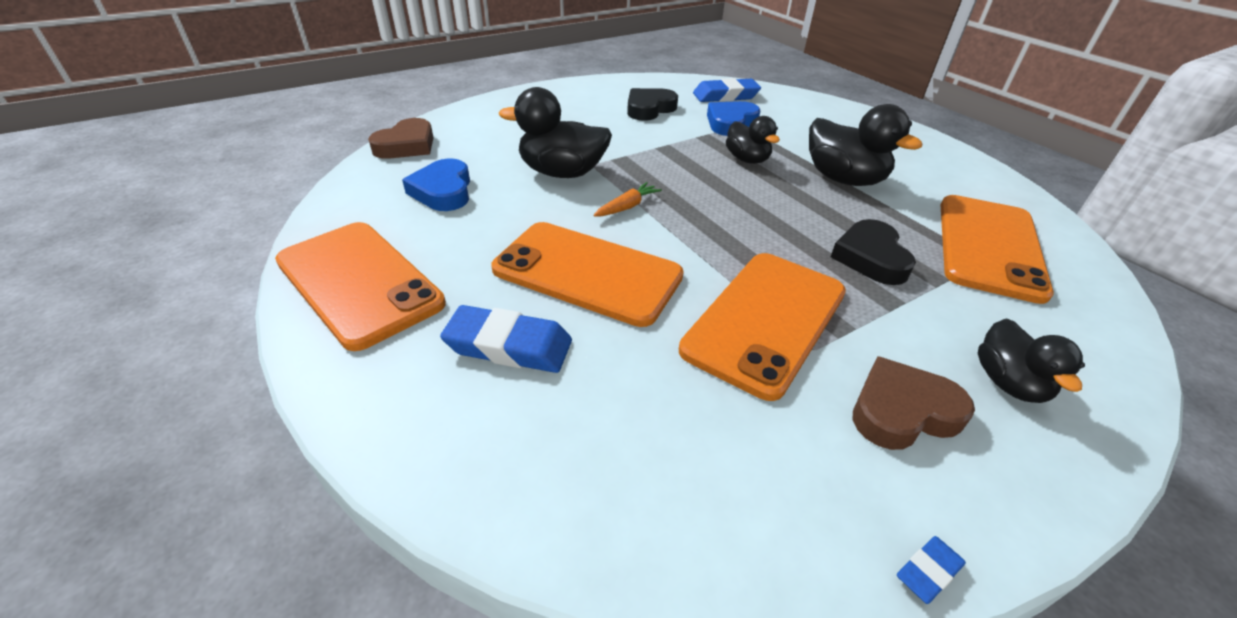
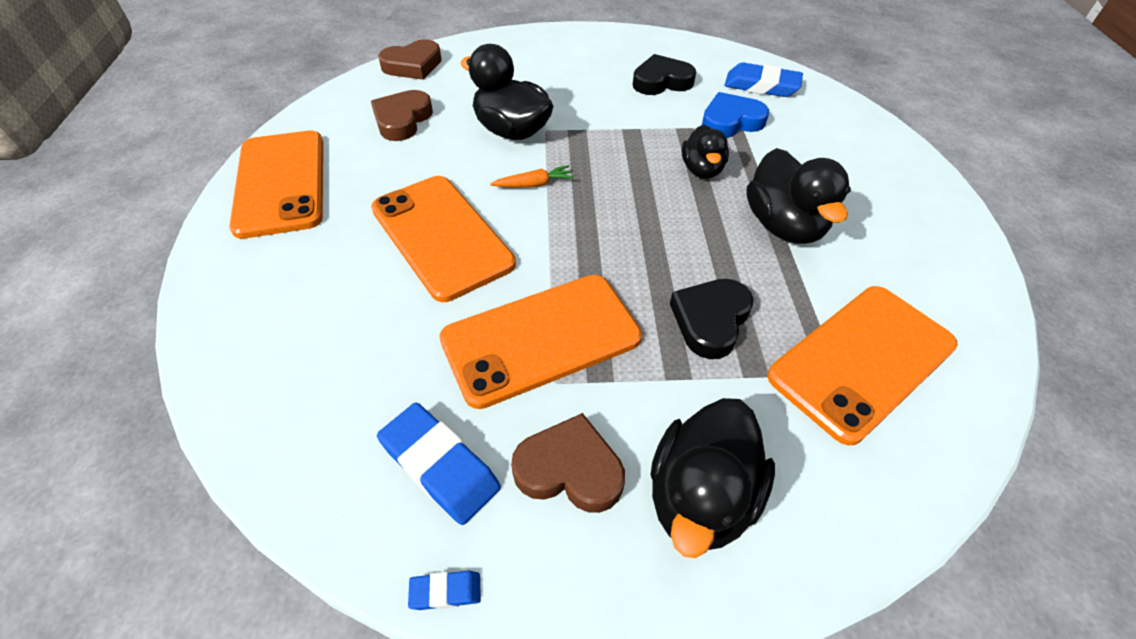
camera: 30 degrees right, 10 degrees up
blue heart [402,158,470,211] -> brown heart [371,90,433,141]
blue eraser [440,305,572,373] -> blue eraser moved to [377,403,501,525]
black duck [978,318,1085,403] -> black duck [651,398,775,558], size x1.59

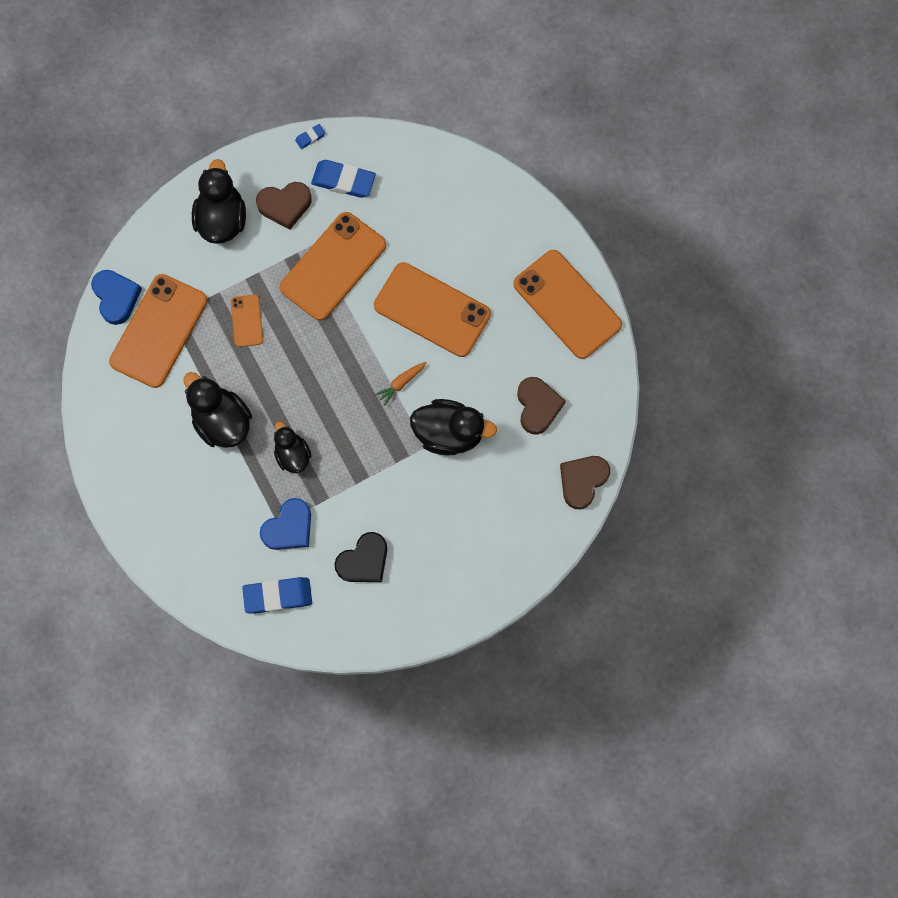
camera: 155 degrees right, 25 degrees up
black heart [670,279,754,359] -> orange phone [231,294,263,347]
none -> blue heart [91,270,142,325]

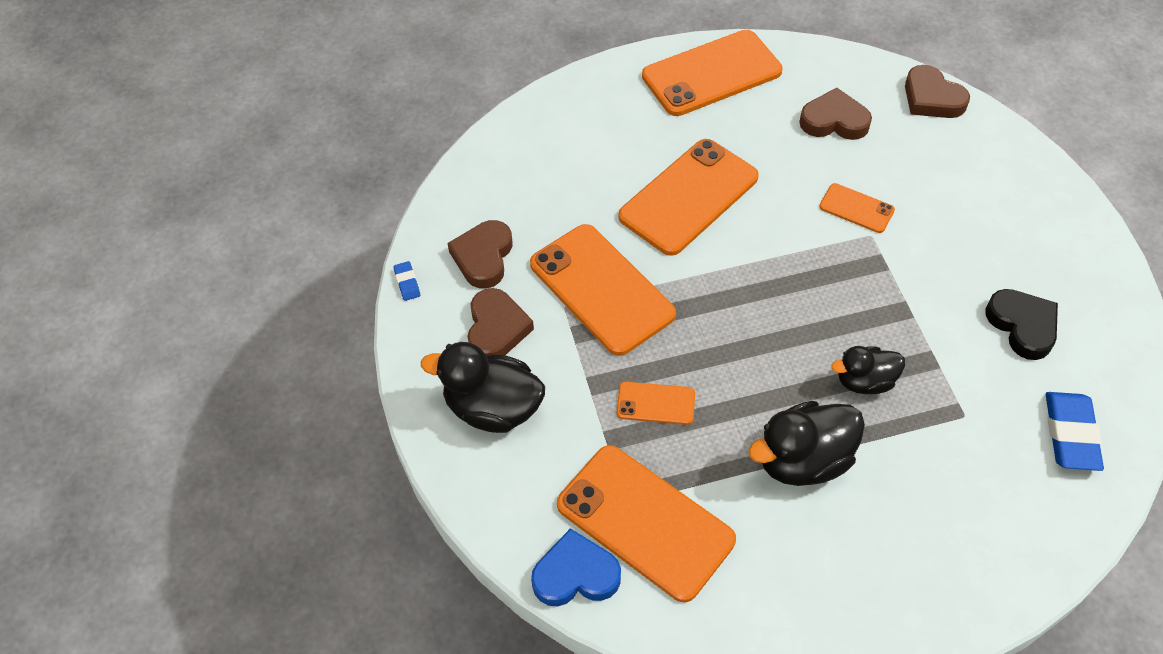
camera: 75 degrees left, 20 degrees down
blue heart [260,498,311,550] -> none
blue eraser [311,160,376,198] -> brown heart [447,220,512,289]
orange carrot [375,362,427,406] -> none
black duck [410,399,497,456] -> orange phone [819,183,895,233]

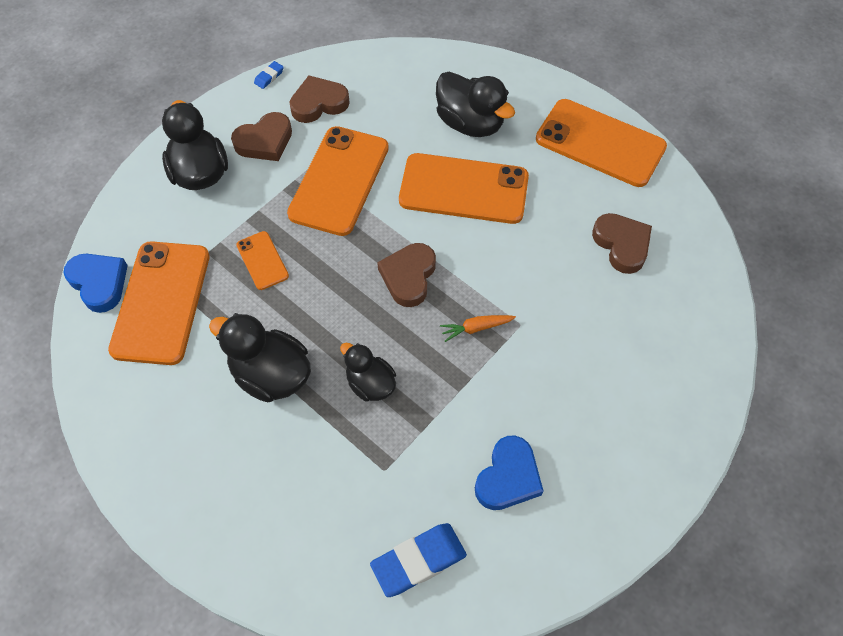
camera: 55 degrees right, 5 degrees up
orange phone [819,183,895,233] -> none
brown heart [905,65,970,118] -> brown heart moved to [377,243,436,307]
black heart [985,289,1058,360] -> blue heart [475,435,543,510]
none -> black duck [436,72,515,137]
none -> orange carrot [440,315,516,342]

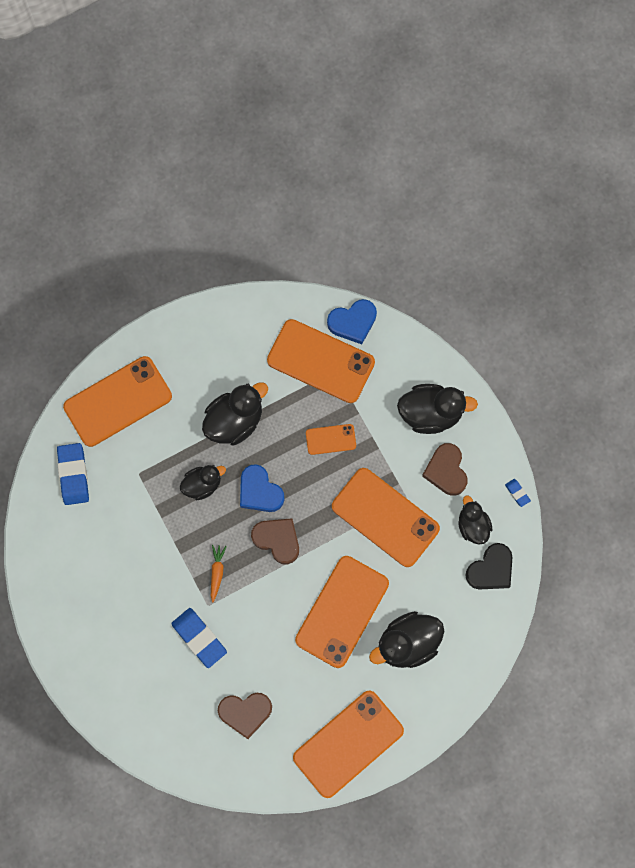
camera: 110 degrees right, 15 degrees up
brown heart [290,75,350,123] -> black duck [458,496,493,544]
blue heart [475,435,543,510] -> blue heart moved to [240,464,285,512]
none -> orange phone [63,356,172,447]
none -> blue eraser [171,608,227,668]
none -> black heart [465,543,512,589]

